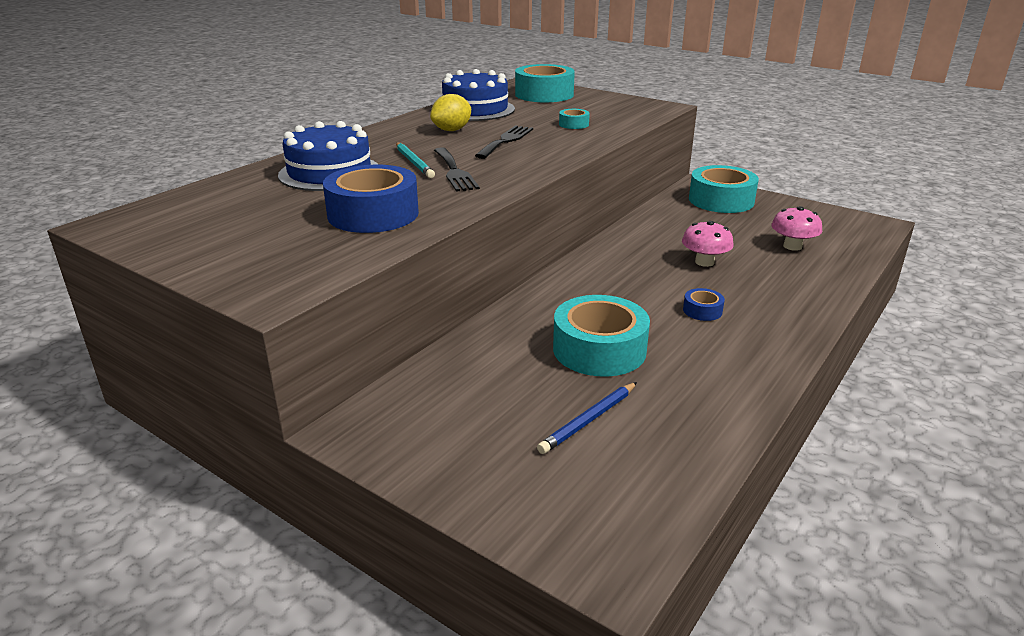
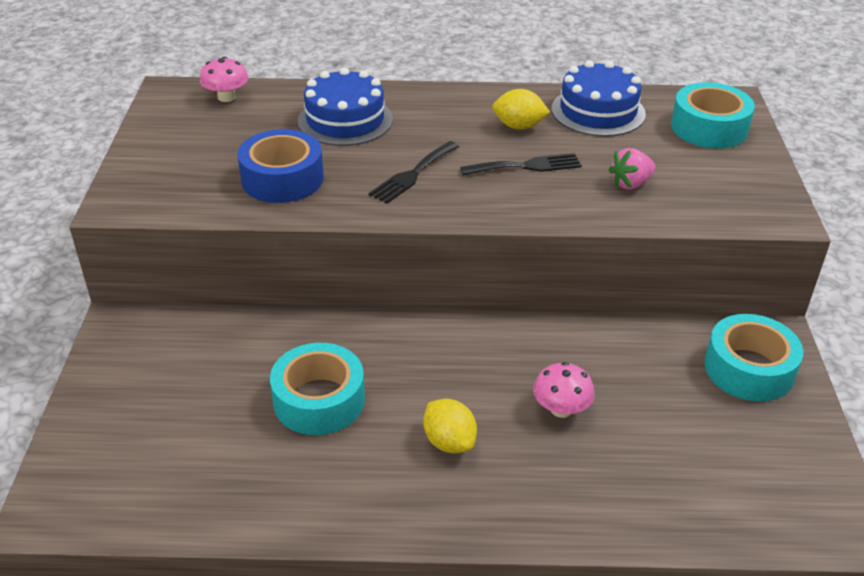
camera: 55 degrees right, 10 degrees up
turquoise pencil [396,142,435,178] -> none
blue pencil [537,382,637,454] -> none
turquoise tape [559,109,590,129] -> pink strawberry [608,148,655,190]
blue tape [683,288,725,321] -> yellow lemon [423,399,477,453]
pink mushroom [771,206,822,251] -> pink mushroom moved to [200,57,249,102]

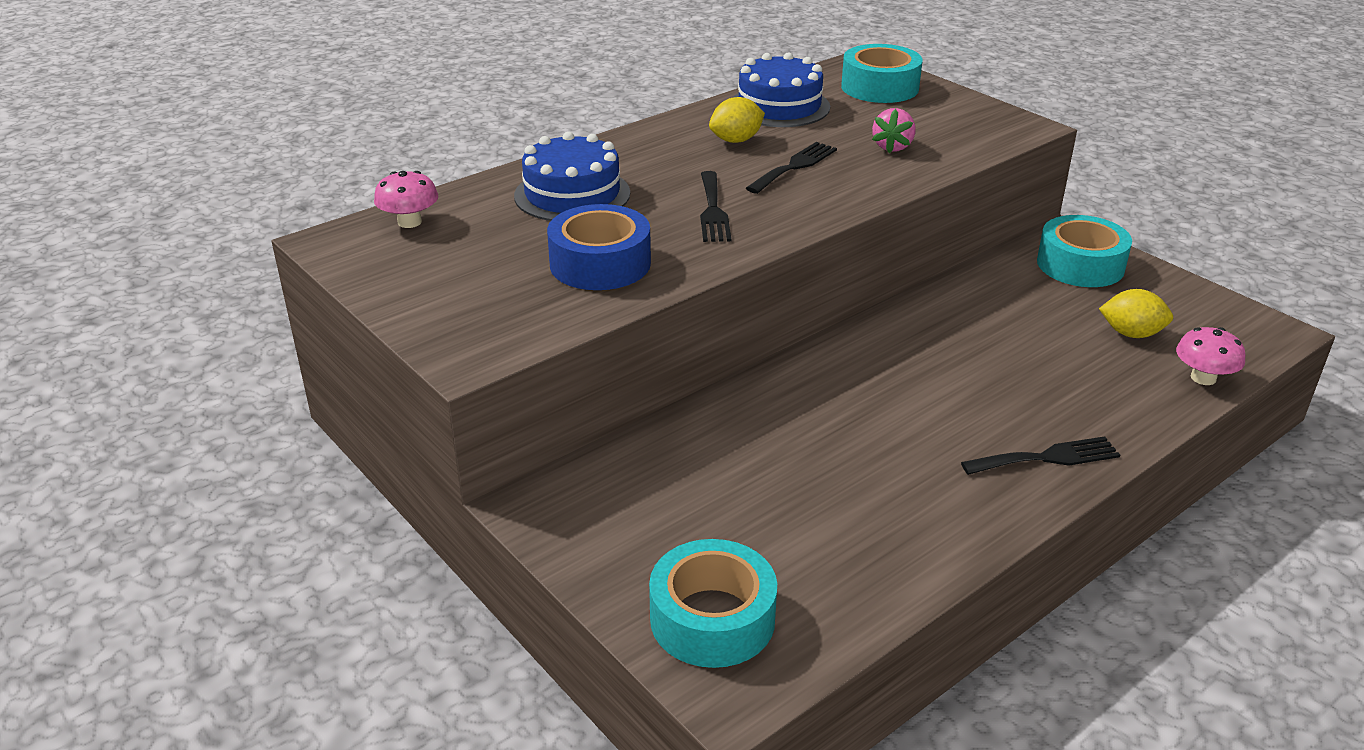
camera: 40 degrees left, 5 degrees down
turquoise tape [270,343,365,435] -> turquoise tape moved to [649,539,777,668]
yellow lemon [423,399,477,453] -> yellow lemon moved to [1099,289,1173,338]
pink mushroom [533,362,595,418] -> pink mushroom moved to [1176,327,1245,385]
none -> black fork [961,436,1120,475]

